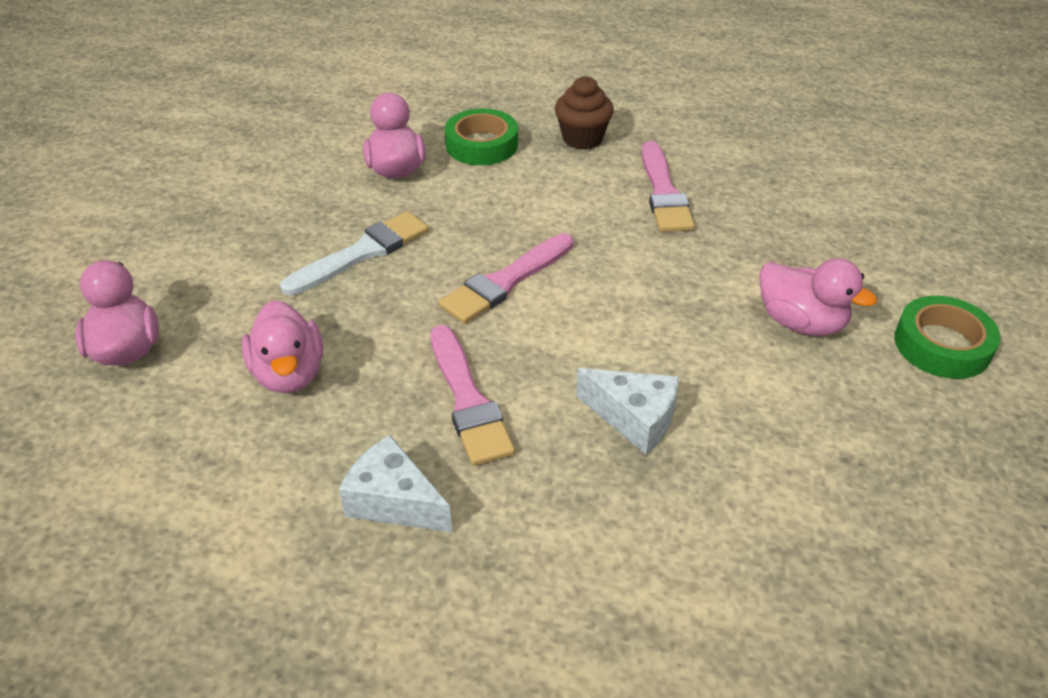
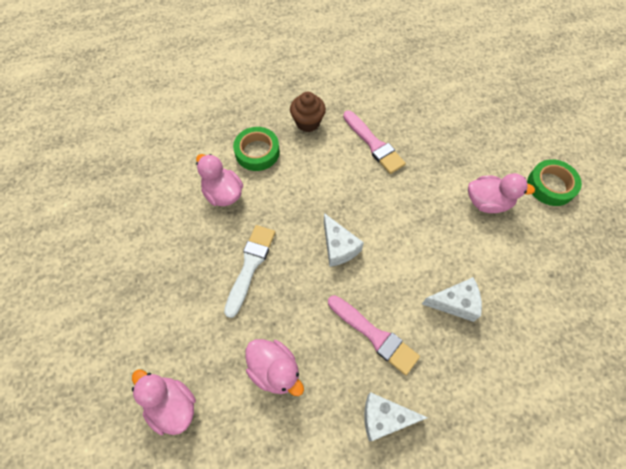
camera: 30 degrees left, 20 degrees up
pink brush [439,233,574,324] -> white cheese [324,213,364,267]

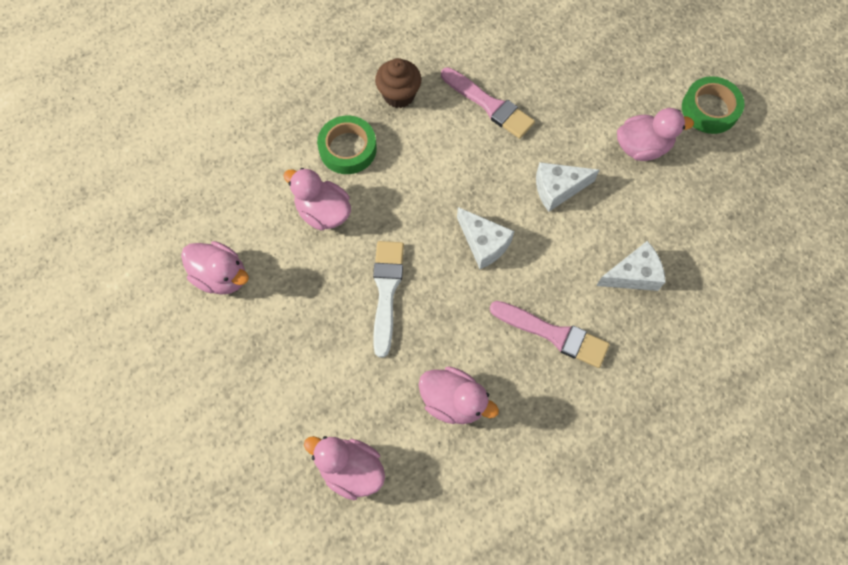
camera: 15 degrees left, 5 degrees up
white cheese [364,392,428,441] -> white cheese moved to [536,162,599,212]
none -> pink duck [181,241,249,295]

